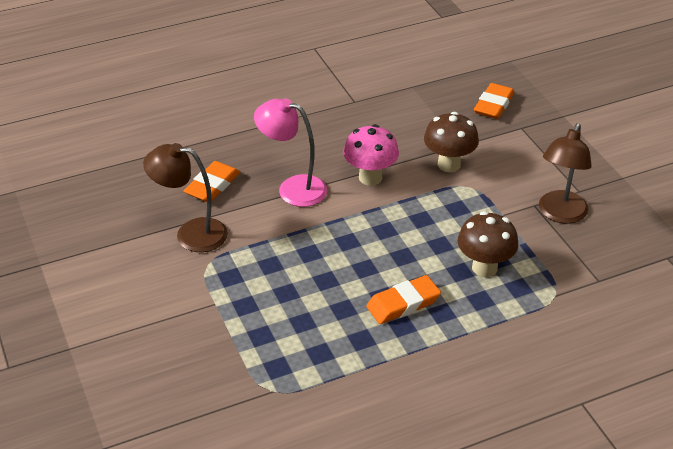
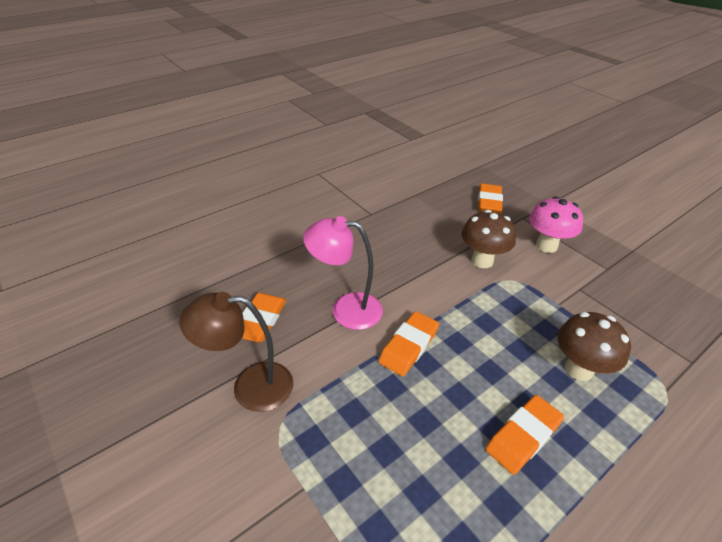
camera: 15 degrees left, 0 degrees up
pink mushroom [343,124,399,186] -> pink mushroom moved to [529,196,583,253]
brown lamp [539,123,592,224] -> none
none -> orange eraser [378,311,439,376]

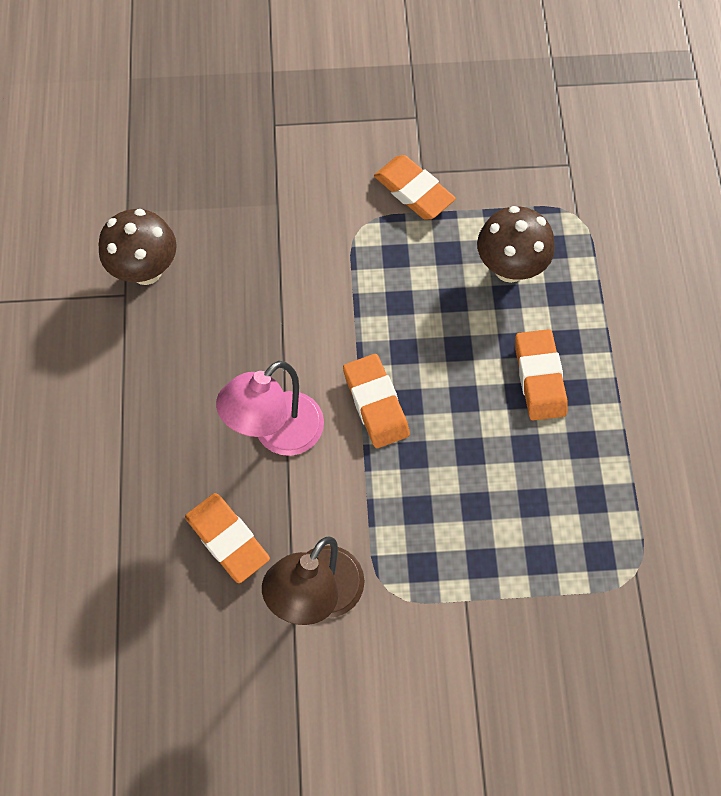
camera: 55 degrees left, 25 degrees up
brown mushroom [462,210,516,268] -> brown mushroom moved to [98,209,177,285]
orange eraser [478,183,503,213] -> orange eraser moved to [374,155,456,220]
pink mushroom [529,196,583,253] -> none

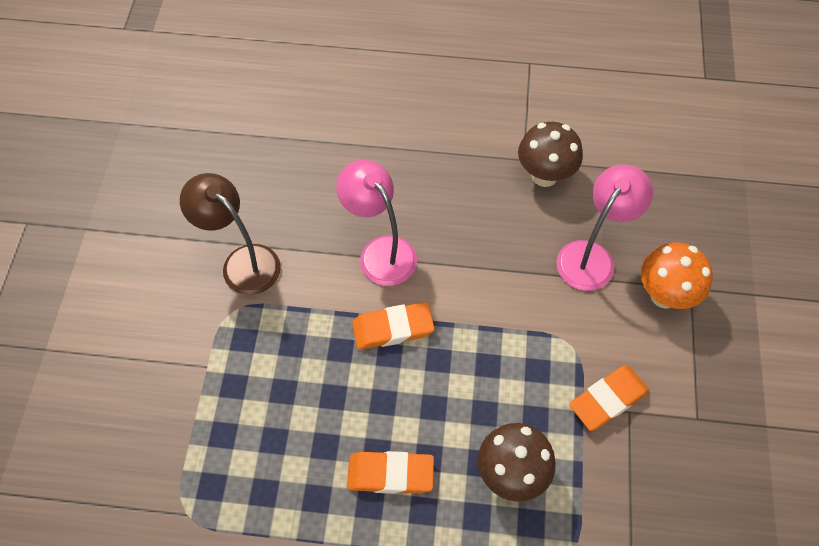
camera: 100 degrees right, 5 degrees down
orange eraser [185,493,270,583] -> none
none -> pink lamp [556,164,653,291]
none -> orange mushroom [641,242,713,309]

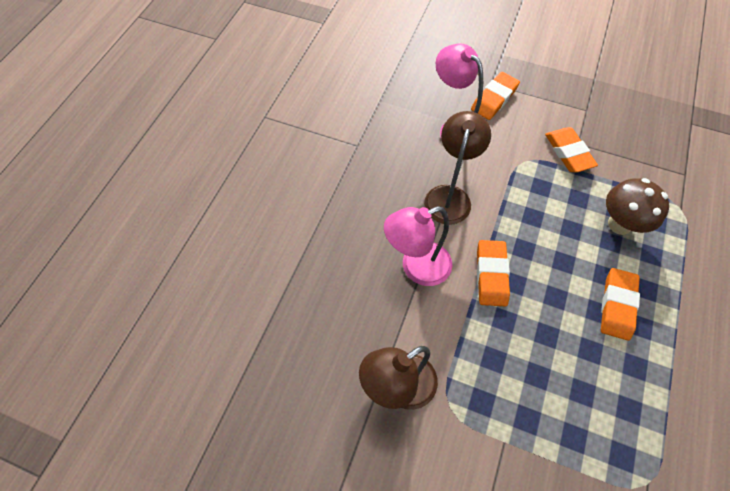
camera: 75 degrees left, 0 degrees up
brown mushroom [518,122,583,187] -> none
orange mushroom [641,242,713,309] -> orange eraser [471,72,520,120]
none -> brown lamp [424,111,491,225]

